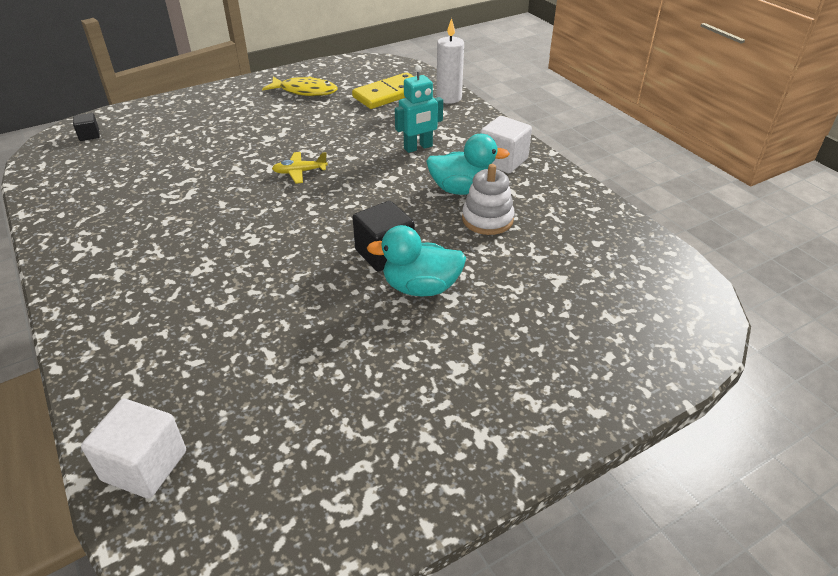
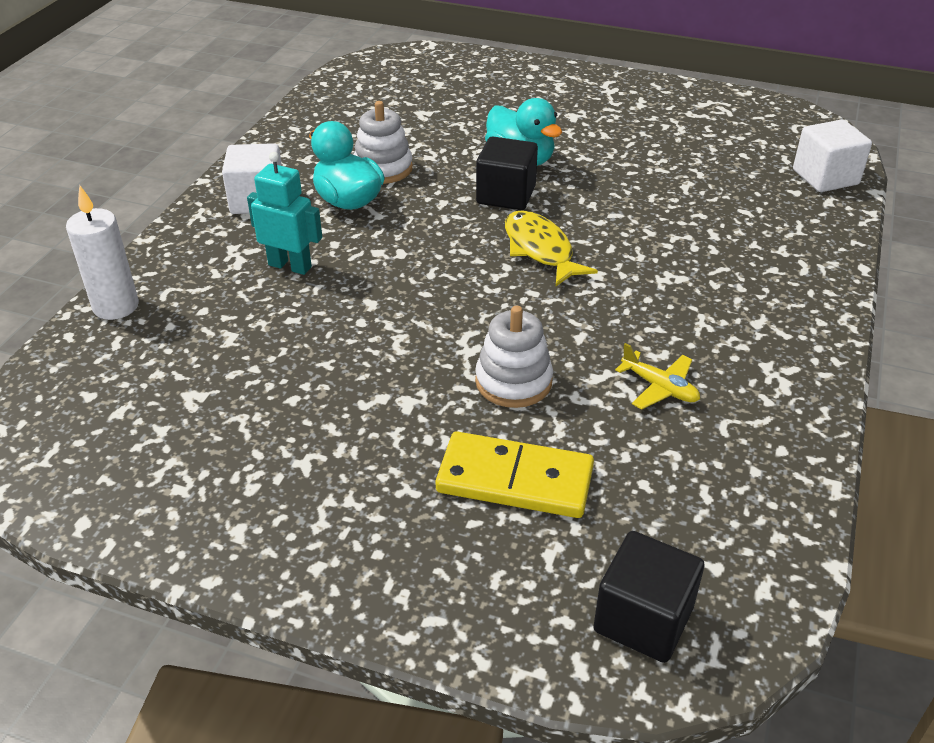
camera: 130 degrees left, 0 degrees up
black cube [73,113,100,141] -> black cube [593,531,704,663], size x1.85
yellow fish [262,76,338,96] -> yellow fish moved to [505,210,598,286]
yellow plane [272,152,328,184] -> yellow plane moved to [615,343,700,409]
yellow domino [352,72,415,109] -> yellow domino moved to [435,432,594,518]
none -> white stacking toy [475,305,553,408]

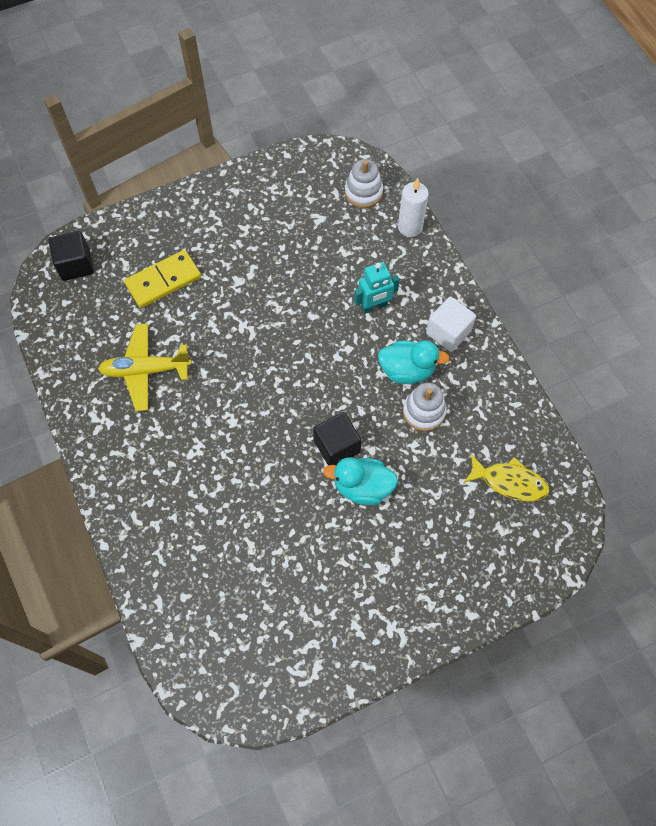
camera: 135 degrees right, 25 degrees up
white stacking toy [475,305,553,408] -> white stacking toy moved to [345,159,383,208]
yellow fish [505,210,598,286] -> yellow fish moved to [463,454,549,501]
yellow plane [615,343,700,409] -> yellow plane [98,323,192,411], size x1.88
white cube [793,119,872,192] -> none

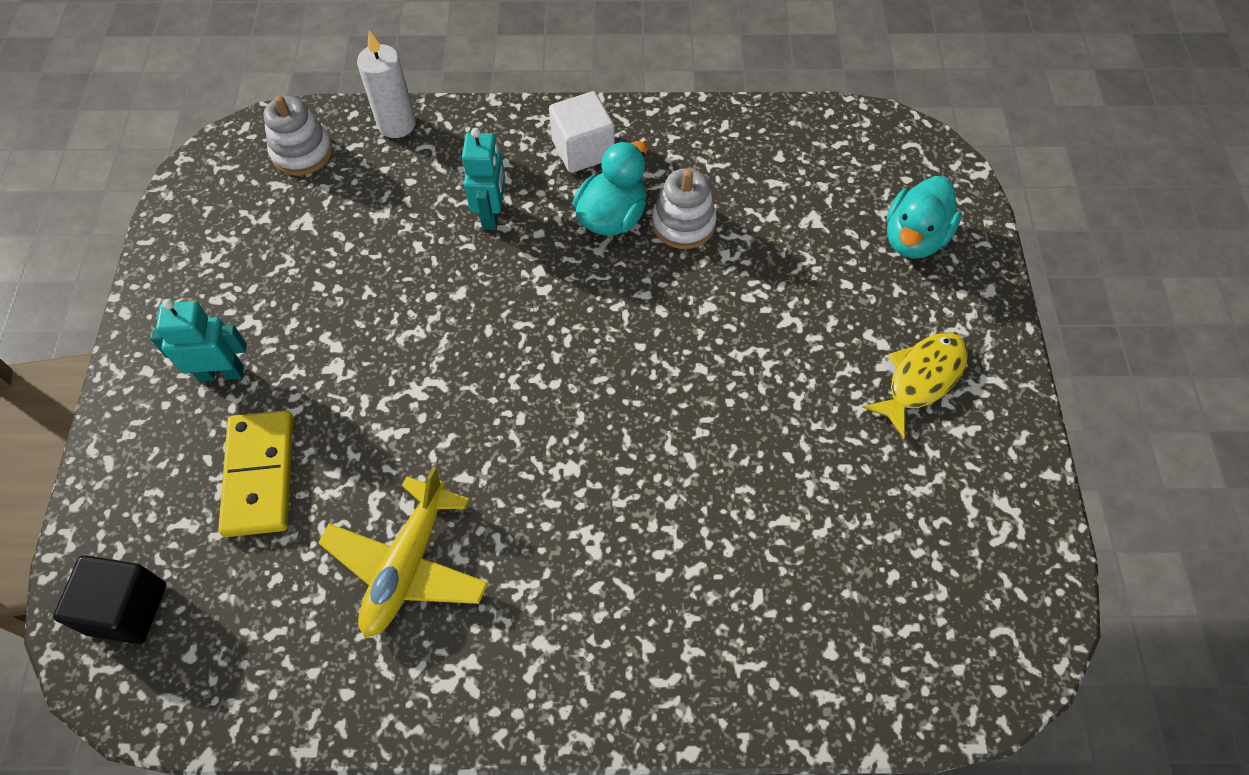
camera: 65 degrees left, 5 degrees down
black cube [313,412,362,465] -> none
turquoise duck [323,457,398,505] -> turquoise duck moved to [887,176,961,259]
yellow fish [463,454,549,501] -> yellow fish moved to [862,333,968,438]
none -> turquoise robot [150,299,247,381]

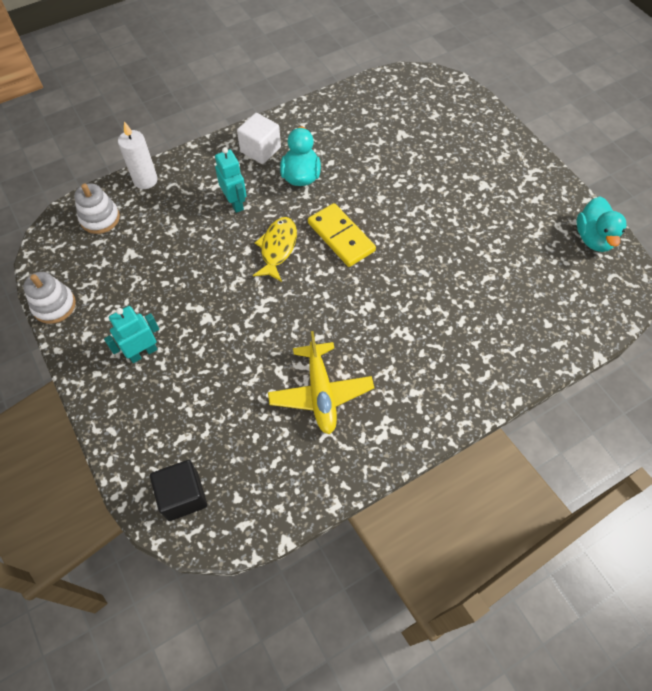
camera: 30 degrees left, 0 degrees up
yellow domino [218,410,293,537] -> yellow domino moved to [308,203,376,267]
white stacking toy [652,168,717,249] -> white stacking toy moved to [23,272,76,324]
yellow fish [862,333,968,438] -> yellow fish moved to [253,217,297,282]
turquoise duck [887,176,961,259] -> turquoise duck moved to [576,196,626,252]

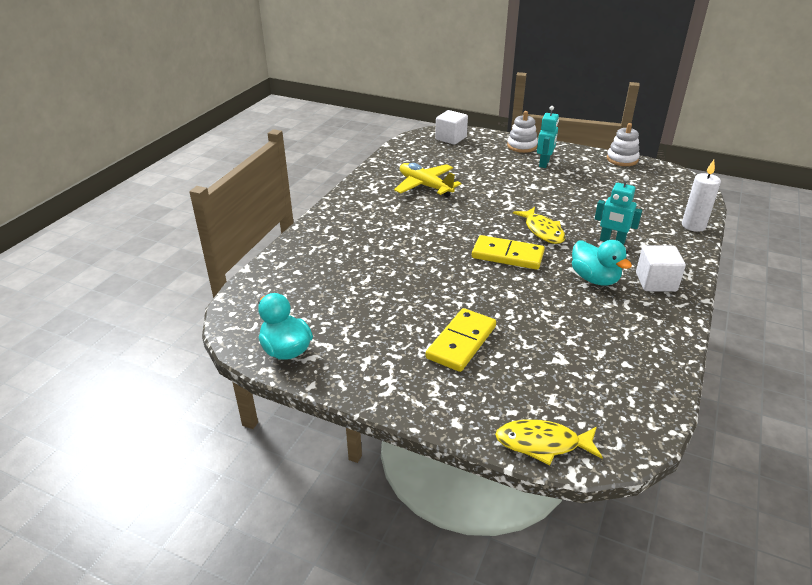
camera: 145 degrees right, 25 degrees down
white stacking toy [74,183,120,234] -> white stacking toy moved to [507,111,538,153]
black cube [150,460,207,521] -> white cube [435,110,468,145]
none -> yellow domino [426,308,496,372]
none -> yellow fish [495,419,603,465]

